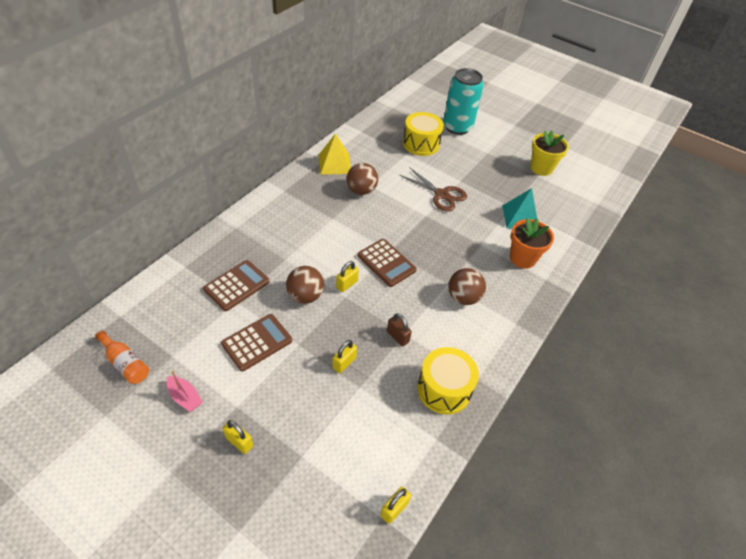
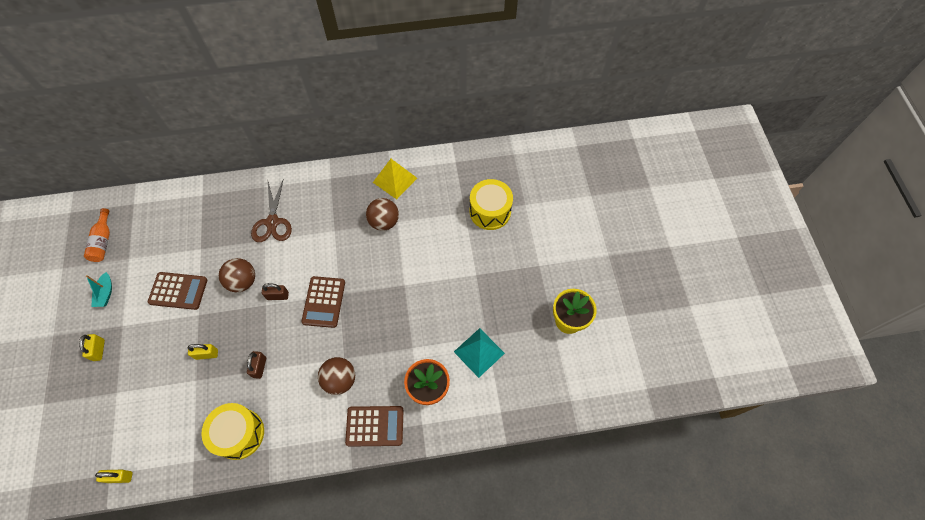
camera: 50 degrees right, 15 degrees up
pink boat [167,371,203,412] -> turquoise boat [86,272,112,307]
brown calculator [203,260,269,311] -> brown calculator moved to [345,406,403,447]
yellow padlock [336,261,359,292] -> brown padlock [262,283,289,300]
brown scissors [399,167,467,212] -> brown scissors moved to [251,178,292,242]
turquoise can [443,68,484,135] -> none

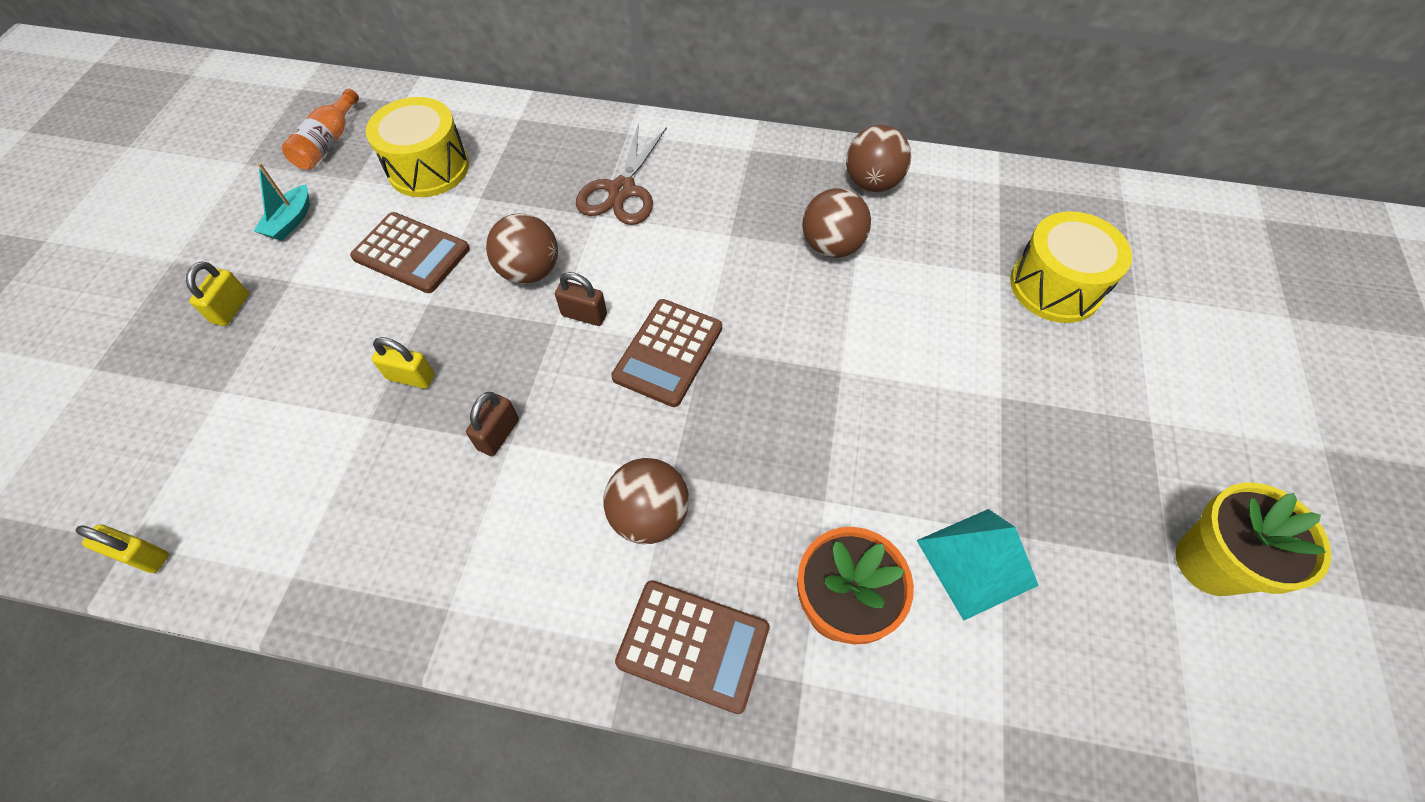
camera: 20 degrees right, 5 degrees down
yellow drum [201,403,264,460] -> yellow drum moved to [366,97,469,197]
yellow pyramid [373,159,417,199] -> brown ball [846,125,911,192]

